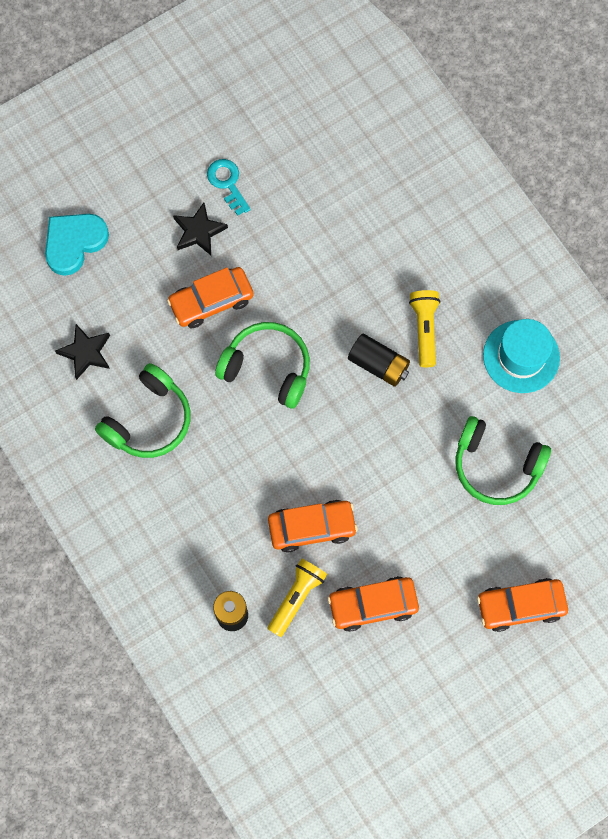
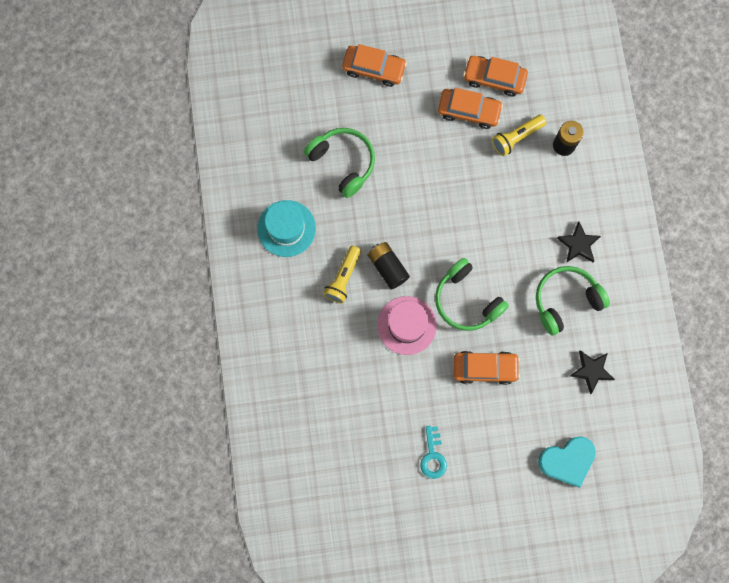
camera: 155 degrees left, 5 degrees up
black star [173,203,228,255] -> black star moved to [557,221,601,263]
orange car [268,500,358,552] -> orange car moved to [463,56,528,97]
none -> pink hat [377,296,437,355]

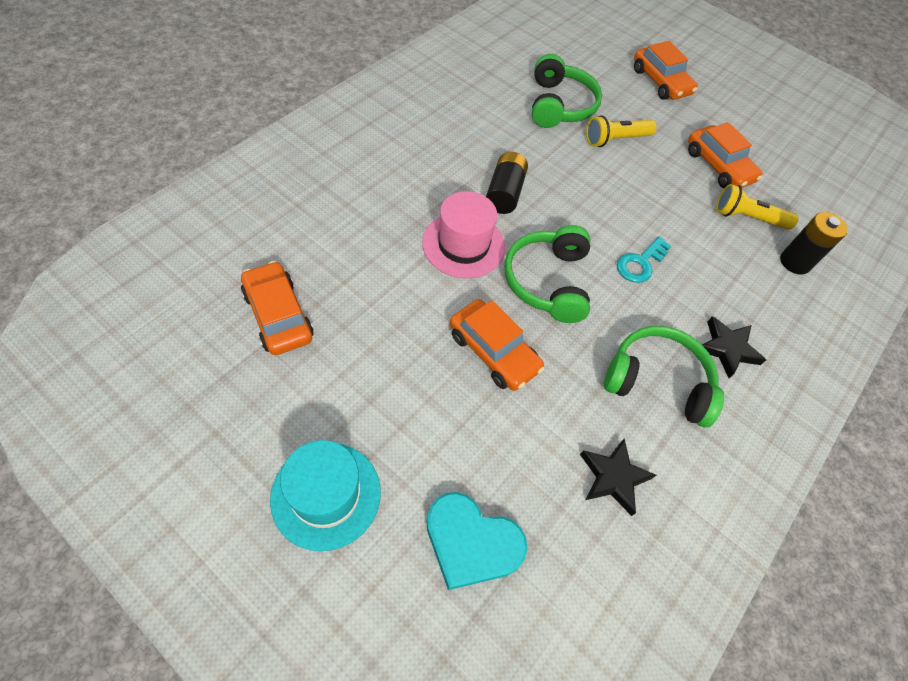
camera: 40 degrees right, 20 degrees down
turquoise hat [257,200,316,257] -> turquoise hat moved to [270,440,381,551]
yellow flashlight [323,246,361,304] -> yellow flashlight moved to [586,115,657,147]
turquoise key [420,426,447,479] -> turquoise key moved to [617,236,671,283]
orange car [463,56,528,97] -> orange car moved to [241,261,313,355]

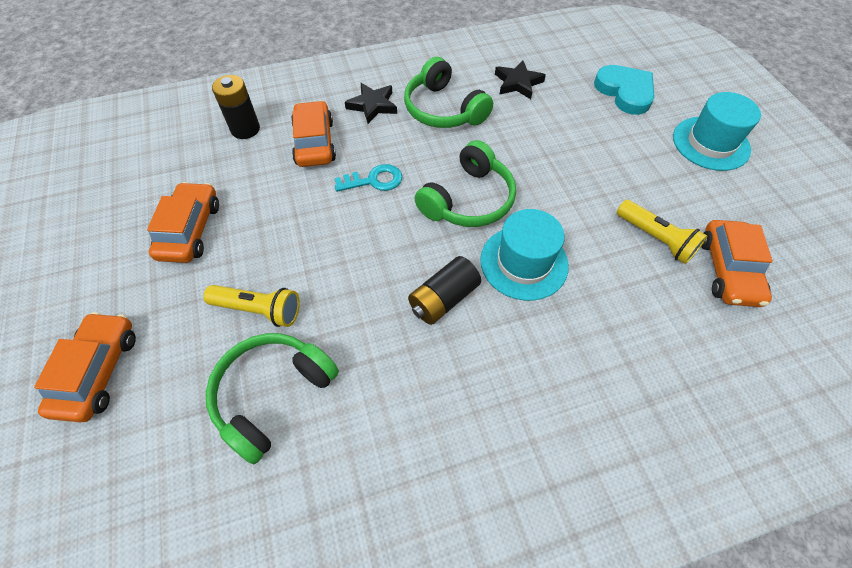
camera: 140 degrees left, 0 degrees up
pink hat [422,191,505,279] -> turquoise hat [480,209,569,301]
orange car [450,299,544,391] -> orange car moved to [291,101,336,167]
yellow flashlight [716,184,799,230] -> yellow flashlight moved to [617,200,707,264]

